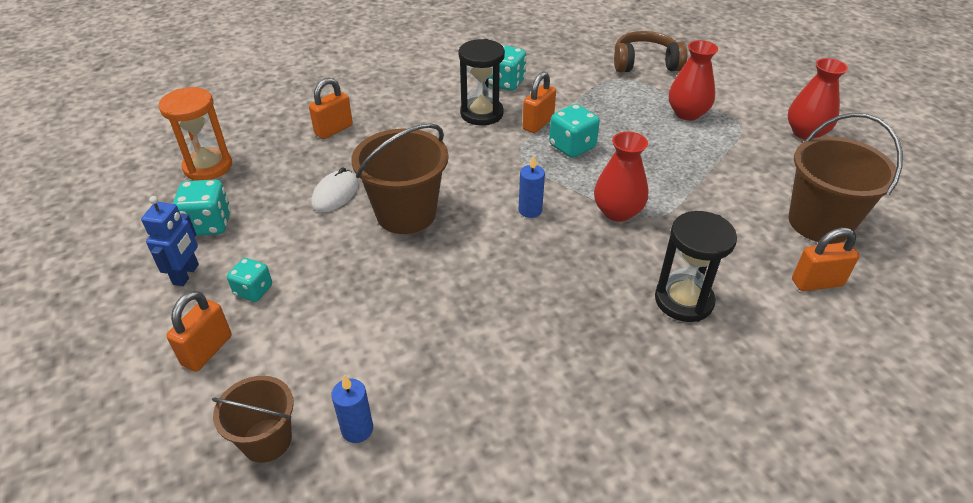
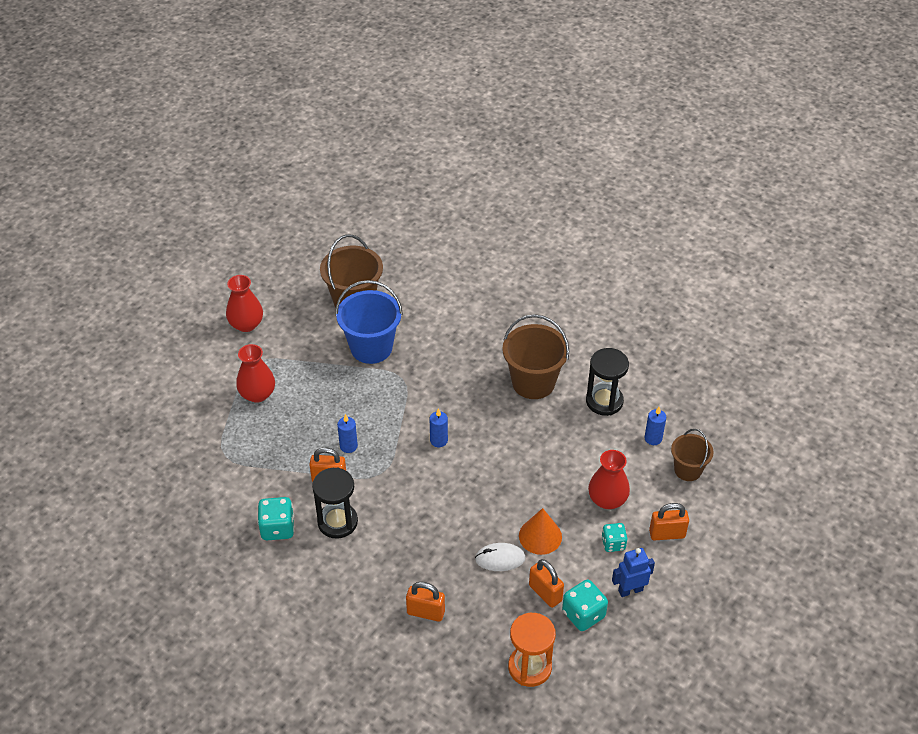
camera: 120 degrees left, 5 degrees up
brown bucket [352,123,449,234] -> brown bucket moved to [502,314,569,399]
turquoise dice [549,104,600,158] -> blue candle [337,414,358,453]
red vase [594,132,648,222] -> red vase moved to [588,450,630,509]
brown headphones [614,31,687,72] -> none
black hourglass [655,211,737,322] -> black hourglass moved to [586,348,629,416]
orange padlock [792,228,860,291] -> orange padlock moved to [529,559,564,608]
none -> blue bucket [335,280,403,364]
none -> orange cone [519,508,562,555]

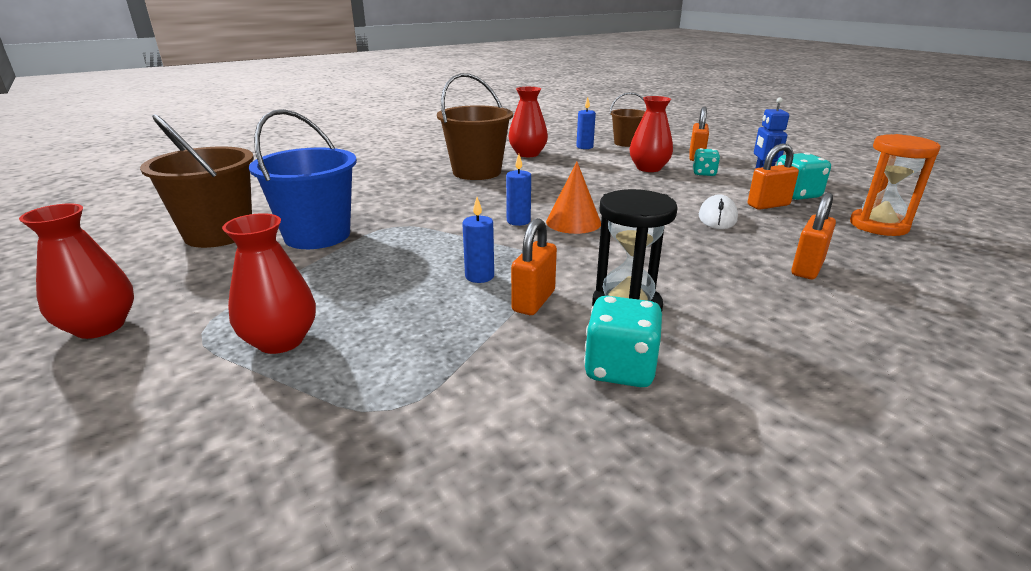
camera: 70 degrees left, 20 degrees down
orange cone [519,508,562,555] -> orange cone moved to [546,162,601,234]
black hourglass [586,348,629,416] -> red vase [508,87,548,157]

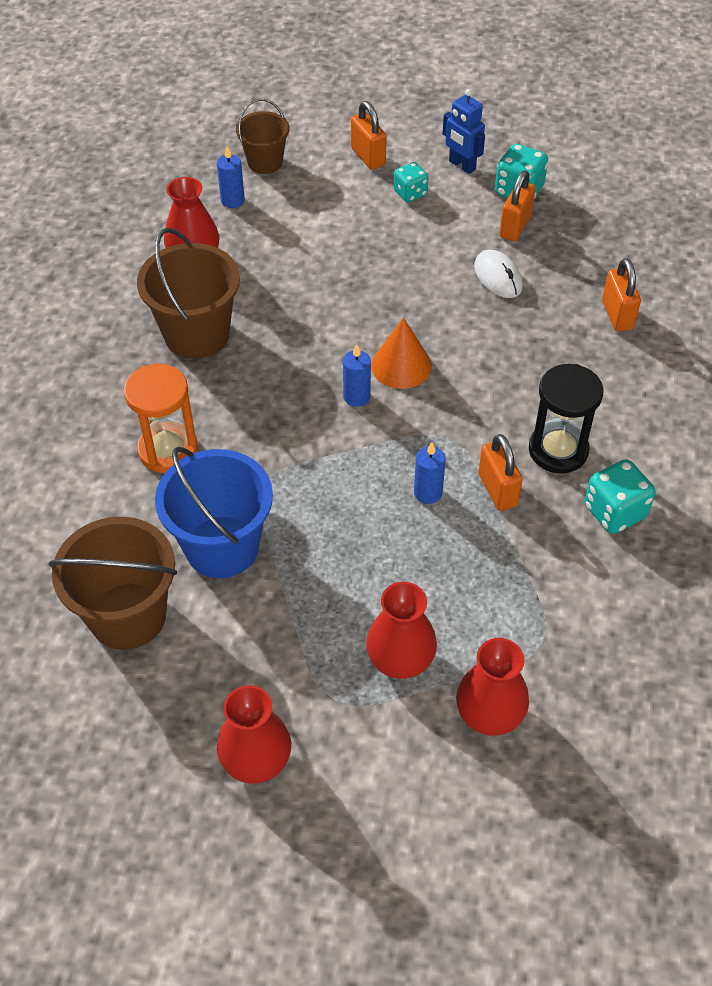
camera: 45 degrees left, 25 degrees up
red vase [630,96,673,172] -> red vase moved to [456,638,529,736]
orange hourglass [850,134,941,236] -> orange hourglass moved to [124,364,198,473]

